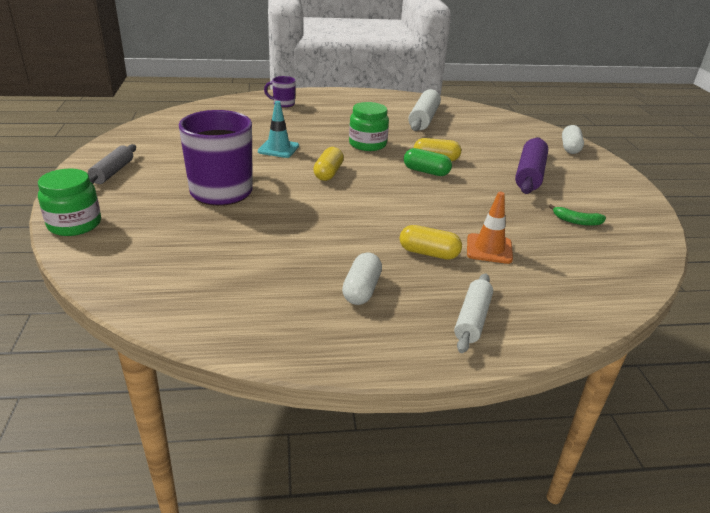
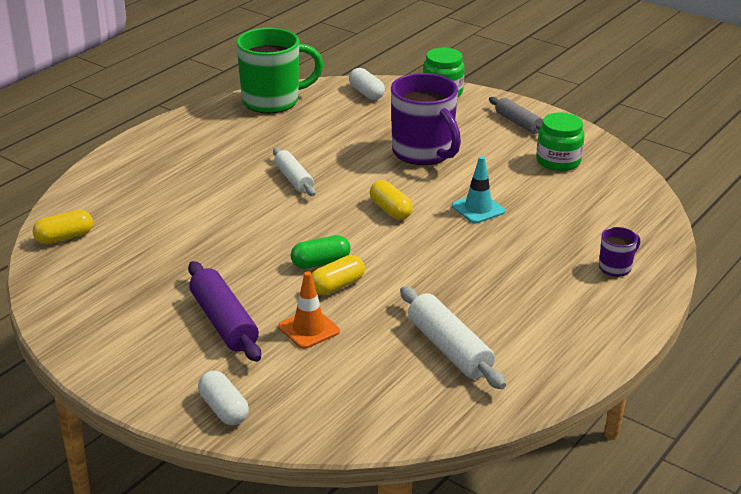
camera: 135 degrees right, 0 degrees up
white capsule [342,252,382,305] -> white capsule moved to [349,68,385,100]
green jar [349,102,389,151] -> green jar moved to [536,112,585,171]
yellow capsule [400,225,462,260] -> yellow capsule moved to [33,210,93,244]
white rolling pin [454,273,493,353] -> white rolling pin moved to [273,148,316,196]
orange traffic cone [467,192,513,264] -> orange traffic cone moved to [278,271,340,349]
green banana [549,204,606,226] -> none
none -> green mug [236,28,324,113]

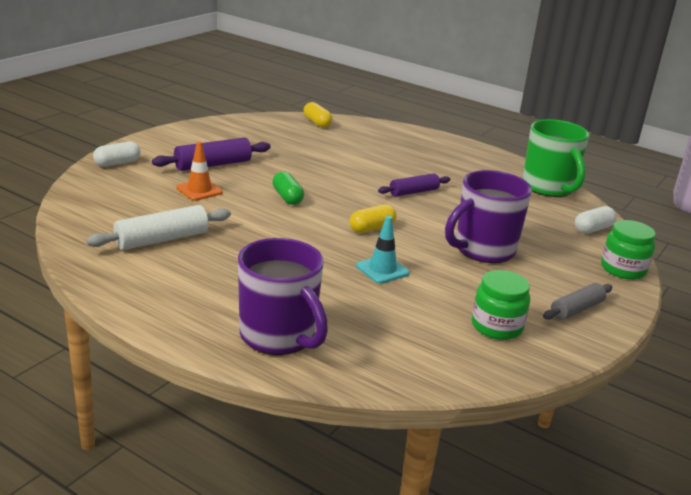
camera: 85 degrees right, 5 degrees down
white rolling pin [273,148,316,196] -> purple rolling pin [378,173,450,196]
yellow capsule [312,255,365,295] -> none
purple mug [599,227,640,277] -> purple mug [238,238,328,355], size x2.15

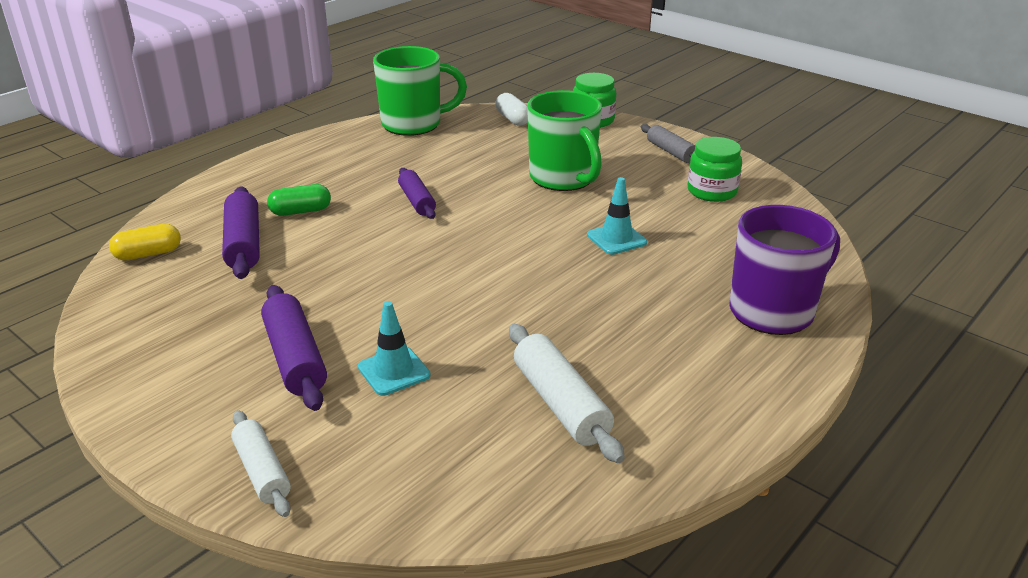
camera: 80 degrees left, 5 degrees up
white capsule [93,141,141,167] -> white rolling pin [231,410,291,517]
orange traffic cone [176,141,223,201] -> turquoise traffic cone [358,301,431,396]
green capsule [272,171,304,205] -> green capsule moved to [267,184,331,216]
yellow capsule [350,204,396,233] -> none
purple mug [445,170,532,263] -> green mug [527,90,602,191]
none -> purple rolling pin [222,187,260,279]

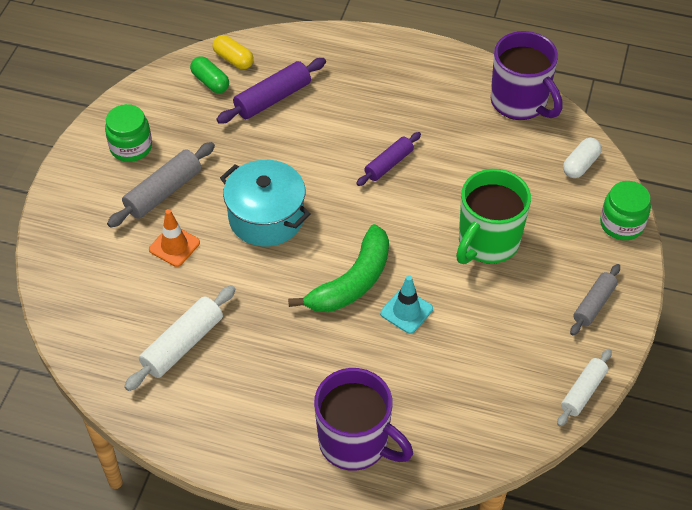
camera: 65 degrees right, 20 degrees up
white rolling pin [231,410,291,517] -> white rolling pin moved to [557,349,612,426]
purple rolling pin [261,285,327,411] -> grey rolling pin [107,142,215,228]
green capsule [267,184,331,216] -> green capsule moved to [190,56,229,93]
turquoise traffic cone [358,301,431,396] -> orange traffic cone [149,209,200,267]
green mug [373,46,467,136] -> purple mug [491,31,563,120]
green jar [688,137,742,202] -> green jar moved to [105,104,152,162]
none -> turquoise pot [220,160,310,247]
none -> green banana [288,224,389,312]

